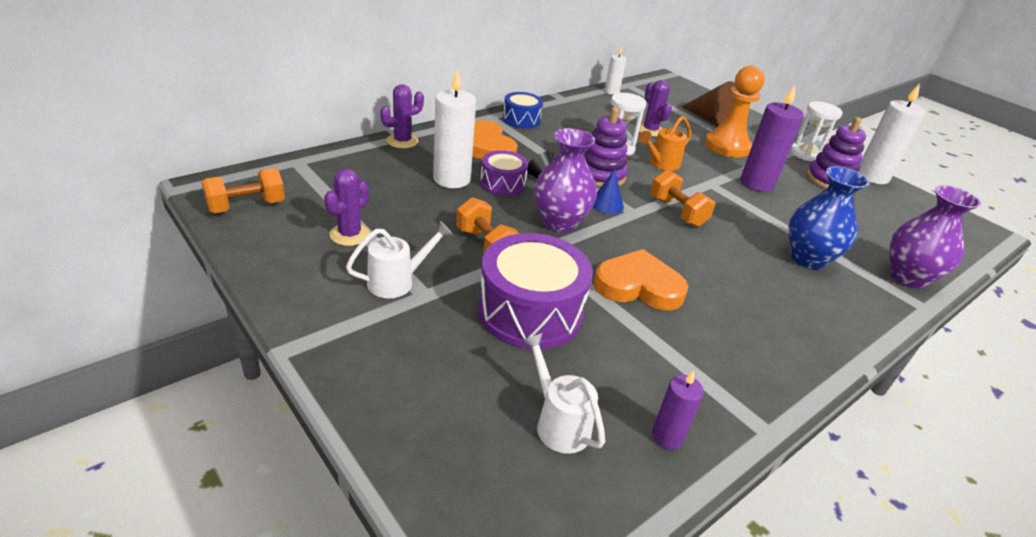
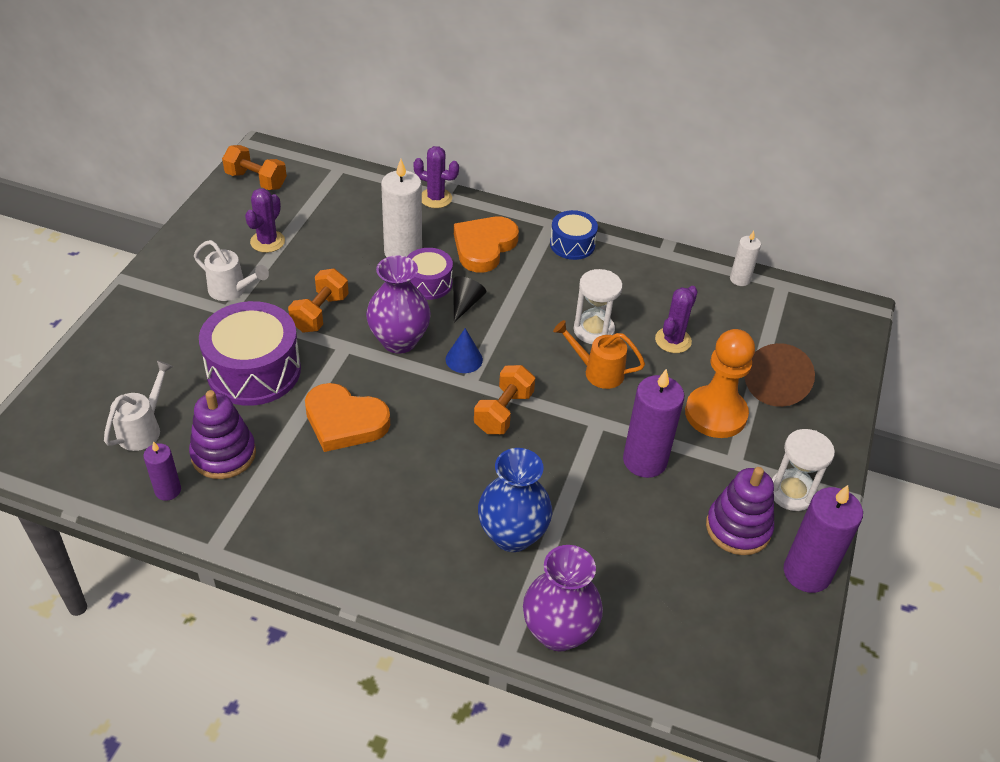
camera: 60 degrees right, 10 degrees up
purple cactus [324,168,370,246] -> purple cactus turned 60 degrees counterclockwise [245,188,285,253]
purple stacking toy [584,107,628,187] -> purple stacking toy moved to [189,390,256,479]
orange heart [594,249,688,310] -> orange heart turned 135 degrees clockwise [305,383,390,452]
white candle [859,84,926,184] -> purple candle [784,485,863,593]

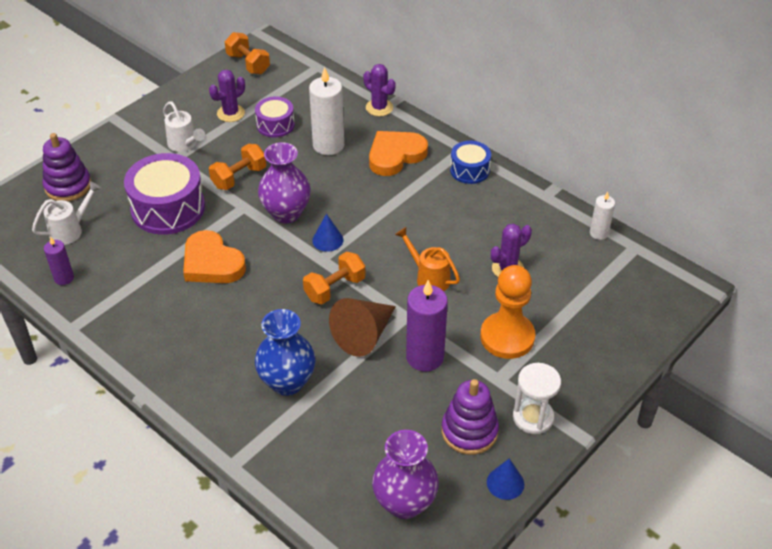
camera: 25 degrees right, 0 degrees up
purple stacking toy [189,390,256,479] -> purple stacking toy moved to [43,133,91,201]
purple drum [407,248,453,300] -> purple drum moved to [255,96,295,138]
black cone [453,276,486,322] -> none
purple vase [523,545,603,651] -> purple vase moved to [372,430,439,519]
white hourglass [574,269,622,344] -> none
brown cone [745,343,815,407] -> brown cone moved to [329,298,396,357]
purple candle [784,485,863,593] -> blue cone [487,458,524,500]

